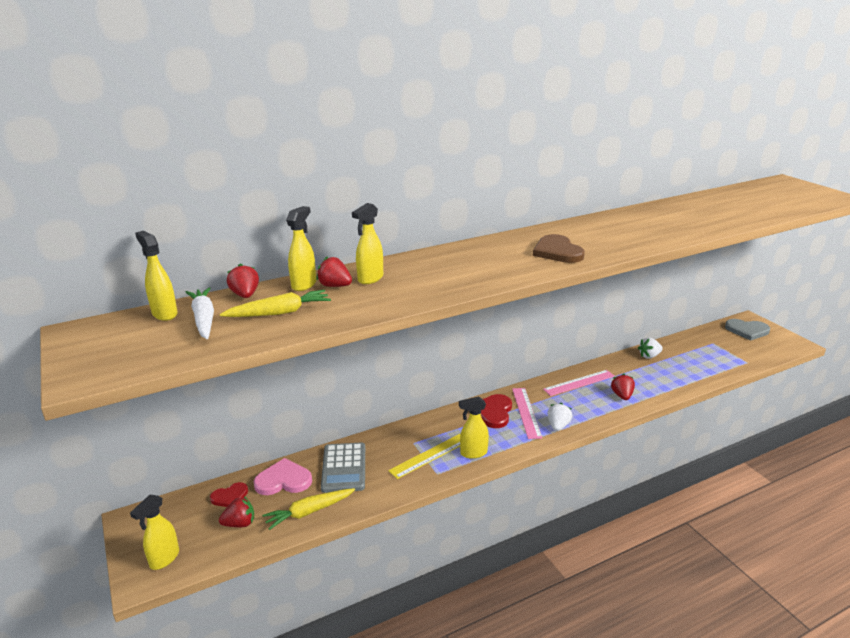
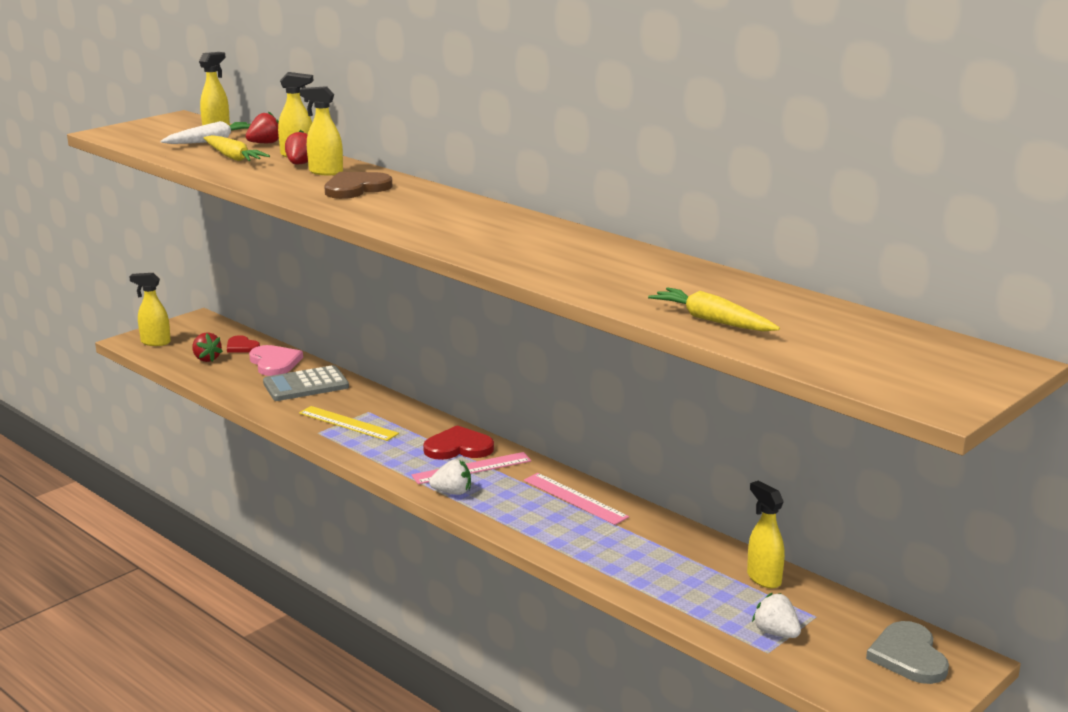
camera: 70 degrees right, 5 degrees down
yellow carrot [262,488,355,530] -> yellow carrot moved to [648,287,780,331]
yellow spray bottle [459,397,489,459] -> yellow spray bottle moved to [747,481,785,588]
brown heart [533,234,585,263] -> brown heart moved to [324,172,392,199]
red strawberry [611,374,635,400] -> none
white strawberry [638,338,663,359] -> white strawberry moved to [752,593,801,638]

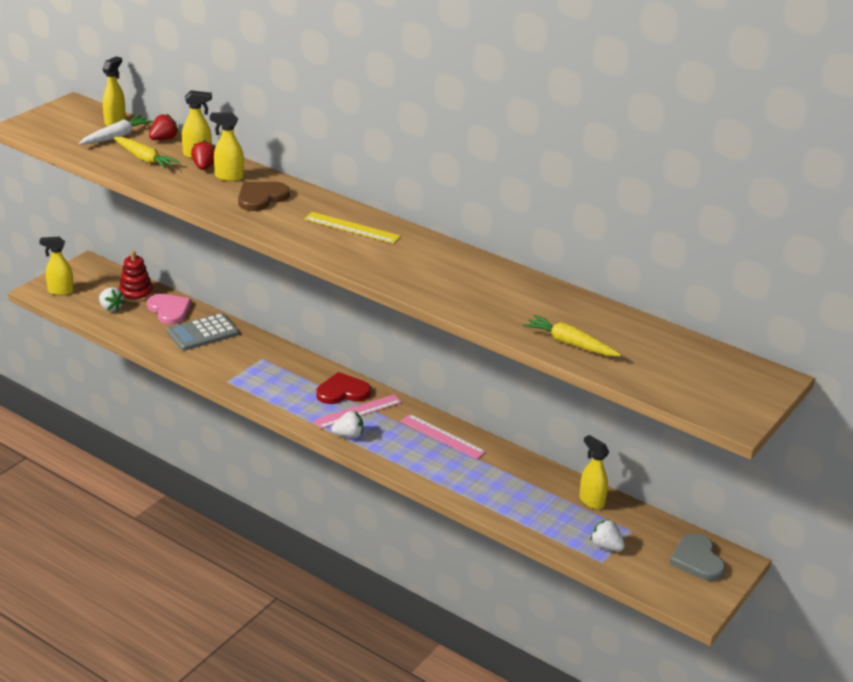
camera: 10 degrees left, 10 degrees up
red strawberry [192,332,223,362] -> white strawberry [99,287,125,312]
red heart [227,335,260,353] -> red stacking toy [119,251,153,302]
yellow ruler [299,406,399,441] -> yellow ruler moved to [304,212,401,244]

